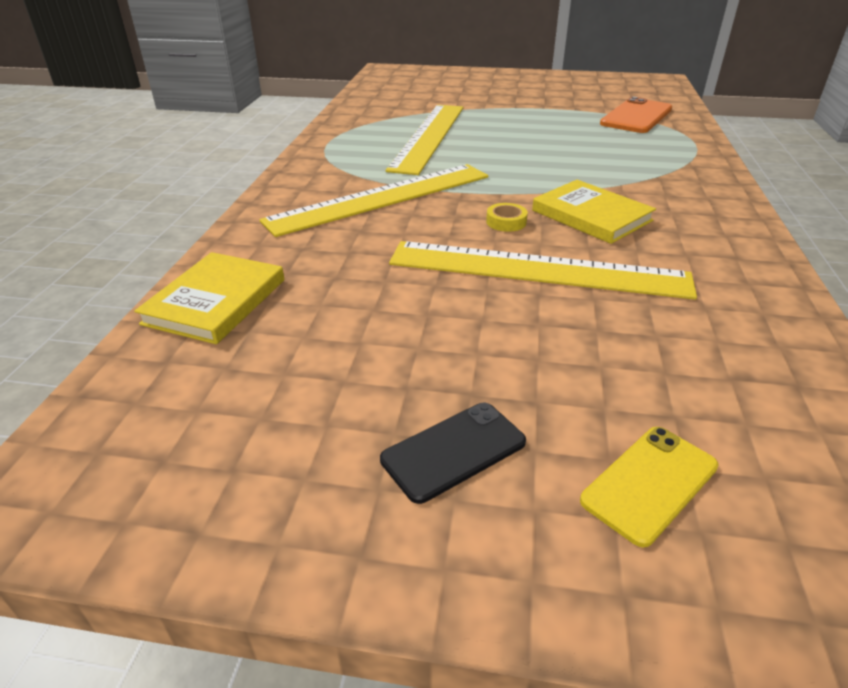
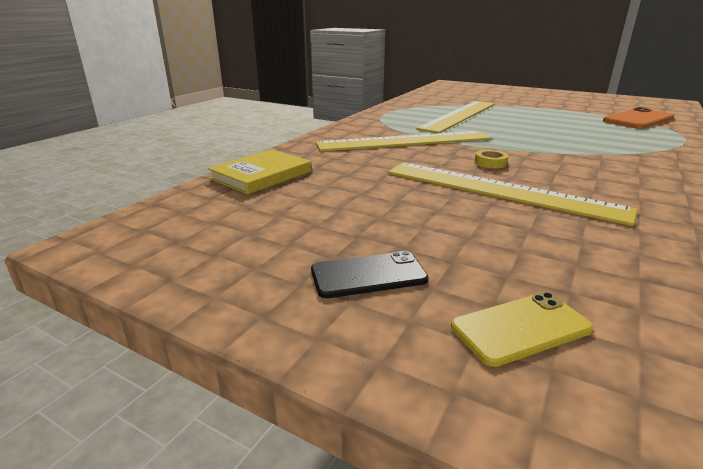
camera: 20 degrees right, 10 degrees down
yellow book [532,180,656,244] -> none

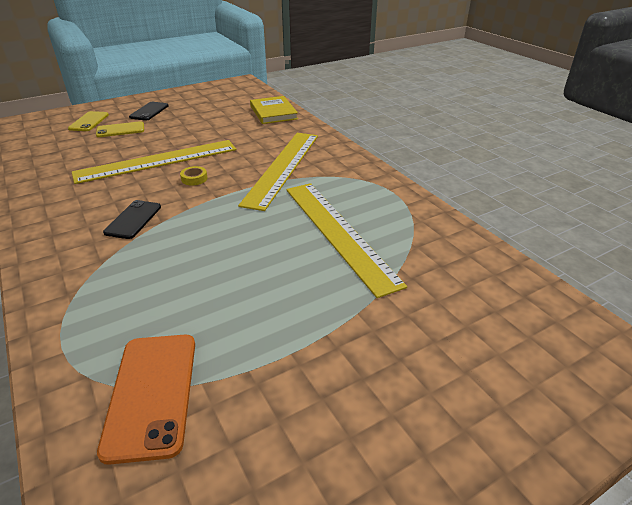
camera: 120 degrees right, 10 degrees up
none -> yellow phone [96,121,144,137]
none -> black phone [103,200,161,239]

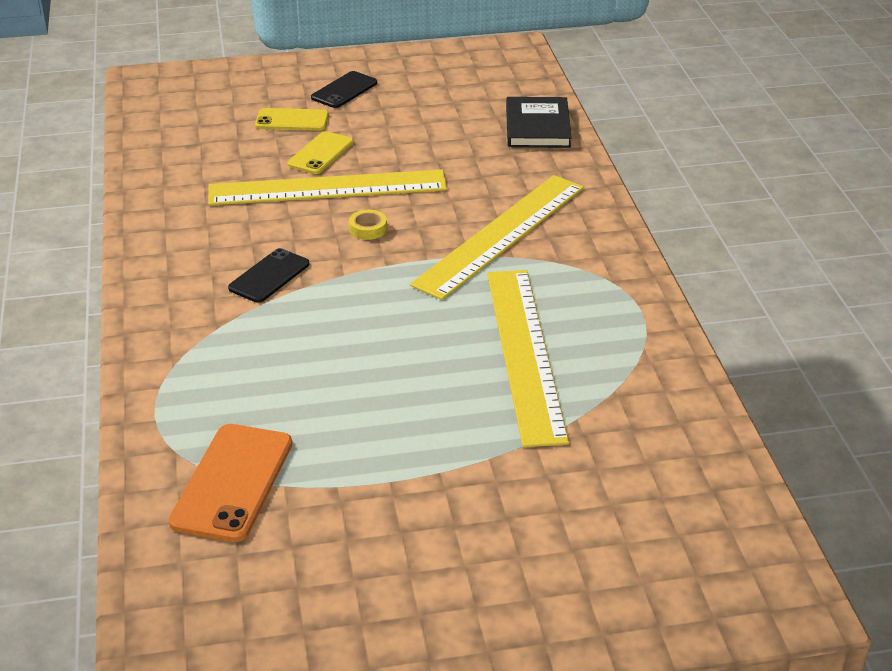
camera: 20 degrees right, 0 degrees up
yellow phone [68,111,109,131] -> yellow phone moved to [287,131,354,174]
yellow book [250,96,298,124] -> black book [506,97,572,148]

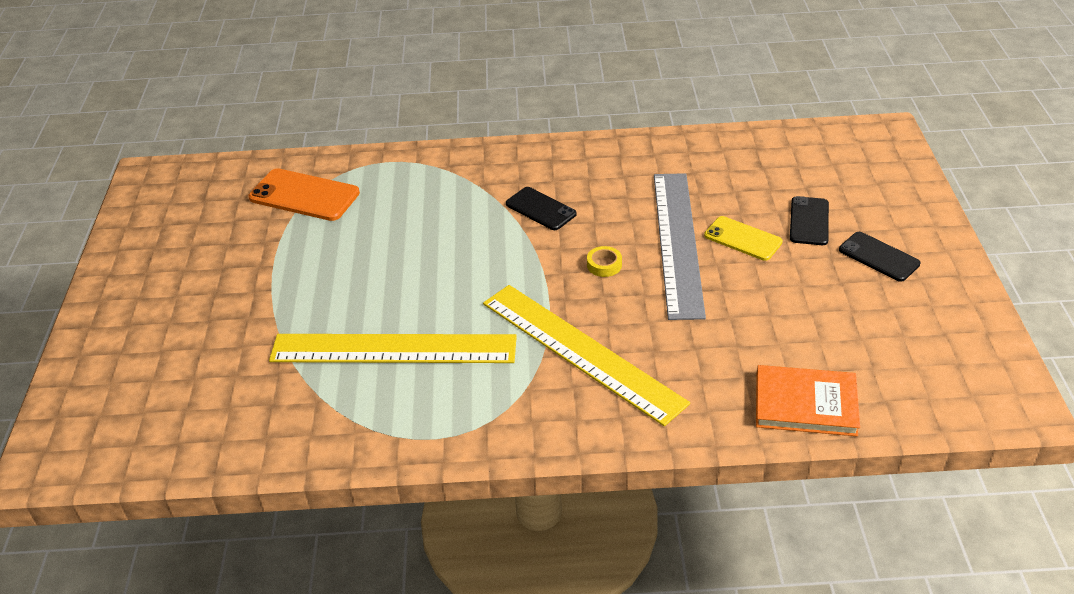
camera: 100 degrees right, 5 degrees up
yellow ruler [208,170,447,206] -> grey ruler [654,173,706,320]
yellow phone [255,108,329,131] -> black phone [790,196,829,245]
black book [506,97,572,148] -> orange book [756,365,860,436]

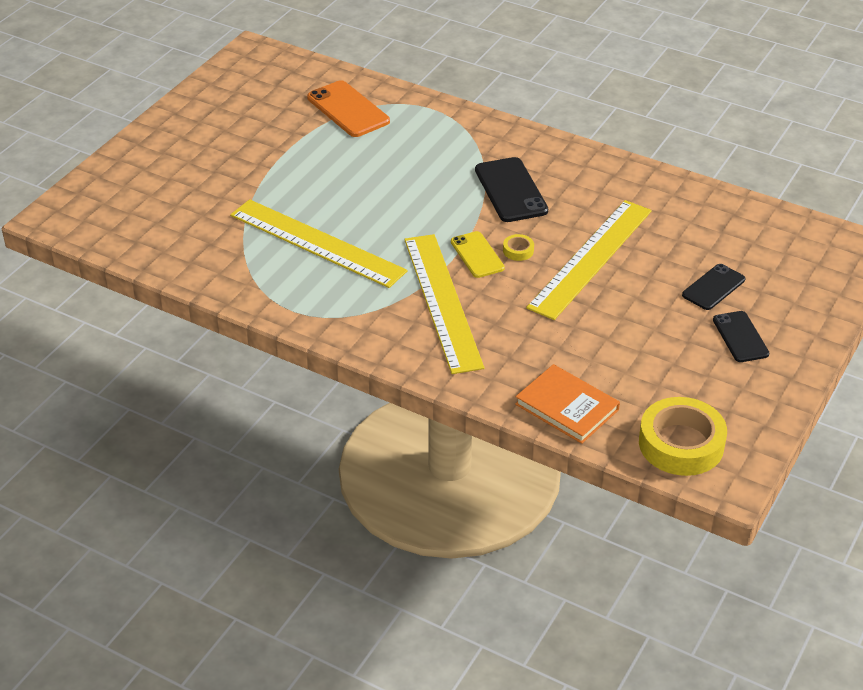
camera: 30 degrees right, 0 degrees up
black phone [506,187,577,230] -> black phone [475,157,548,222], size x1.54
grey ruler [654,173,706,320] -> yellow ruler [526,200,652,320]
yellow phone [704,216,783,261] -> yellow phone moved to [451,231,505,278]
none -> yellow tape [639,397,727,476]

